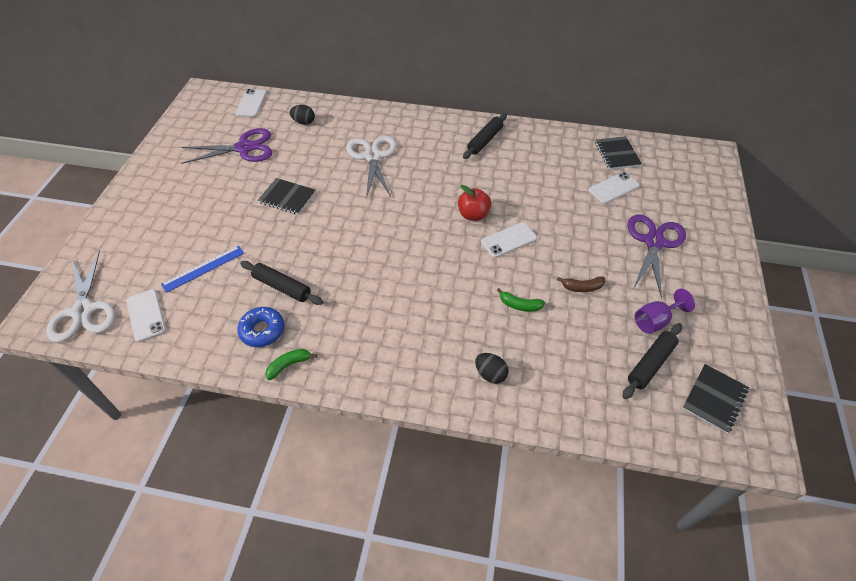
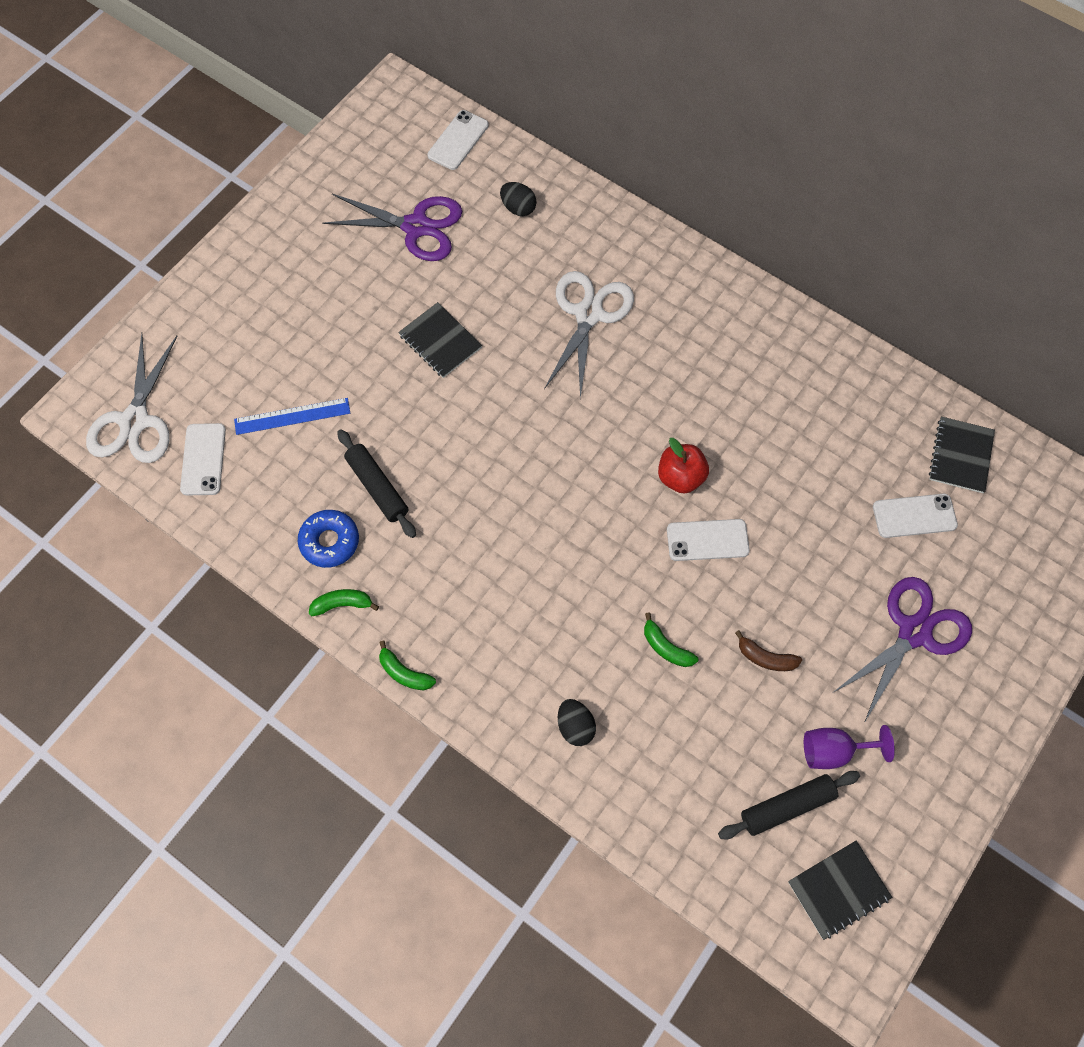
camera: 25 degrees right, 15 degrees up
black rolling pin [463,113,507,159] -> none
none -> green banana [379,641,436,690]

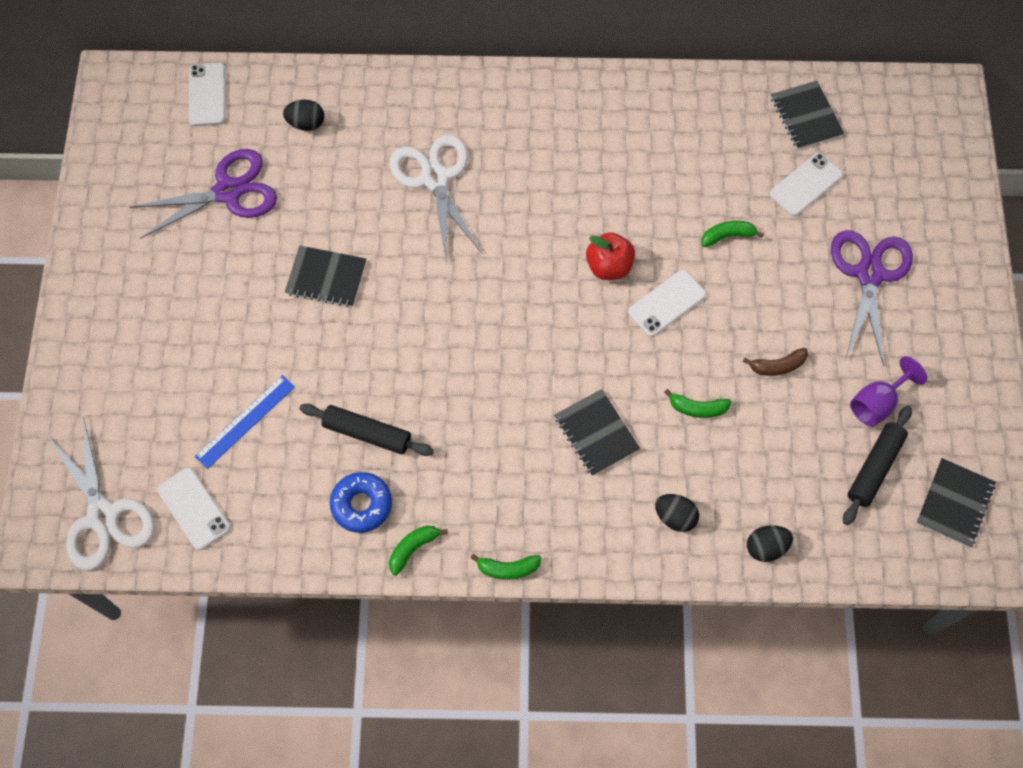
camera: 35 degrees left, 0 degrees up
none -> black notebook [554,389,640,476]
none -> green banana [701,221,764,247]
none -> black egg [747,525,793,562]

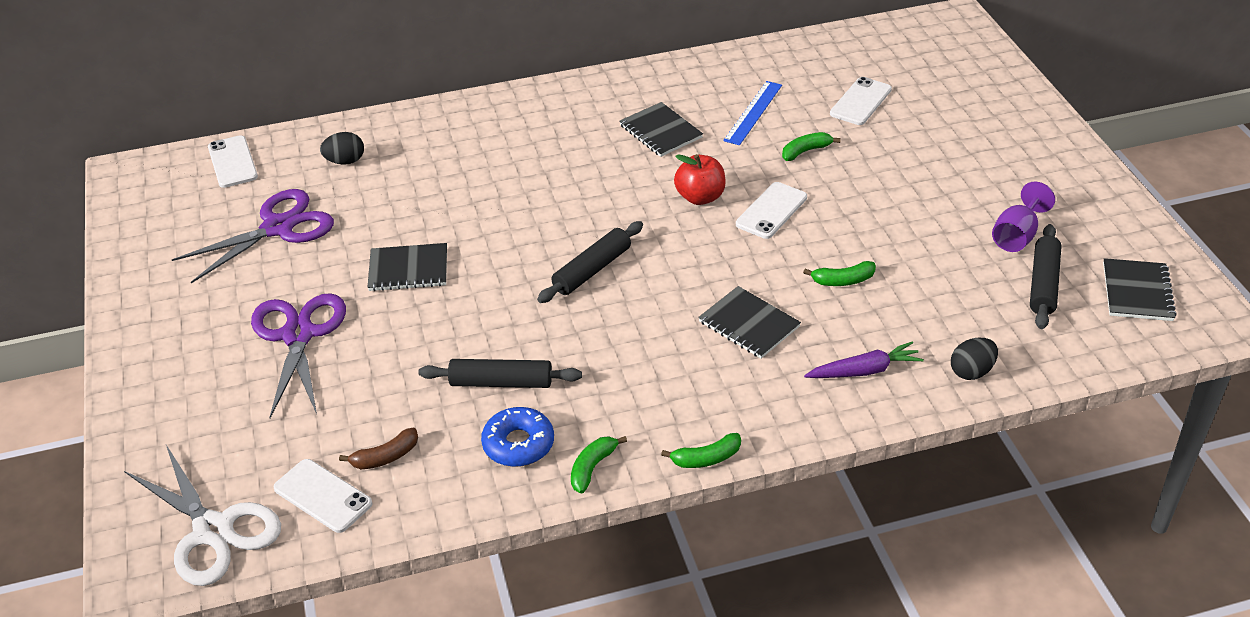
camera: 15 degrees left, 25 degrees down
blue ruler [195,375,295,469] -> blue ruler moved to [723,81,782,145]
white scissors [390,135,482,259] -> none
black egg [655,494,699,532] -> purple carrot [804,342,924,378]
brown banana [743,348,808,376] -> brown banana moved to [339,428,418,469]
black notebook [771,81,844,149] -> black notebook moved to [620,102,703,157]
purple scissors [831,230,913,366] -> purple scissors moved to [251,293,346,418]
none -> black rolling pin [537,221,643,303]

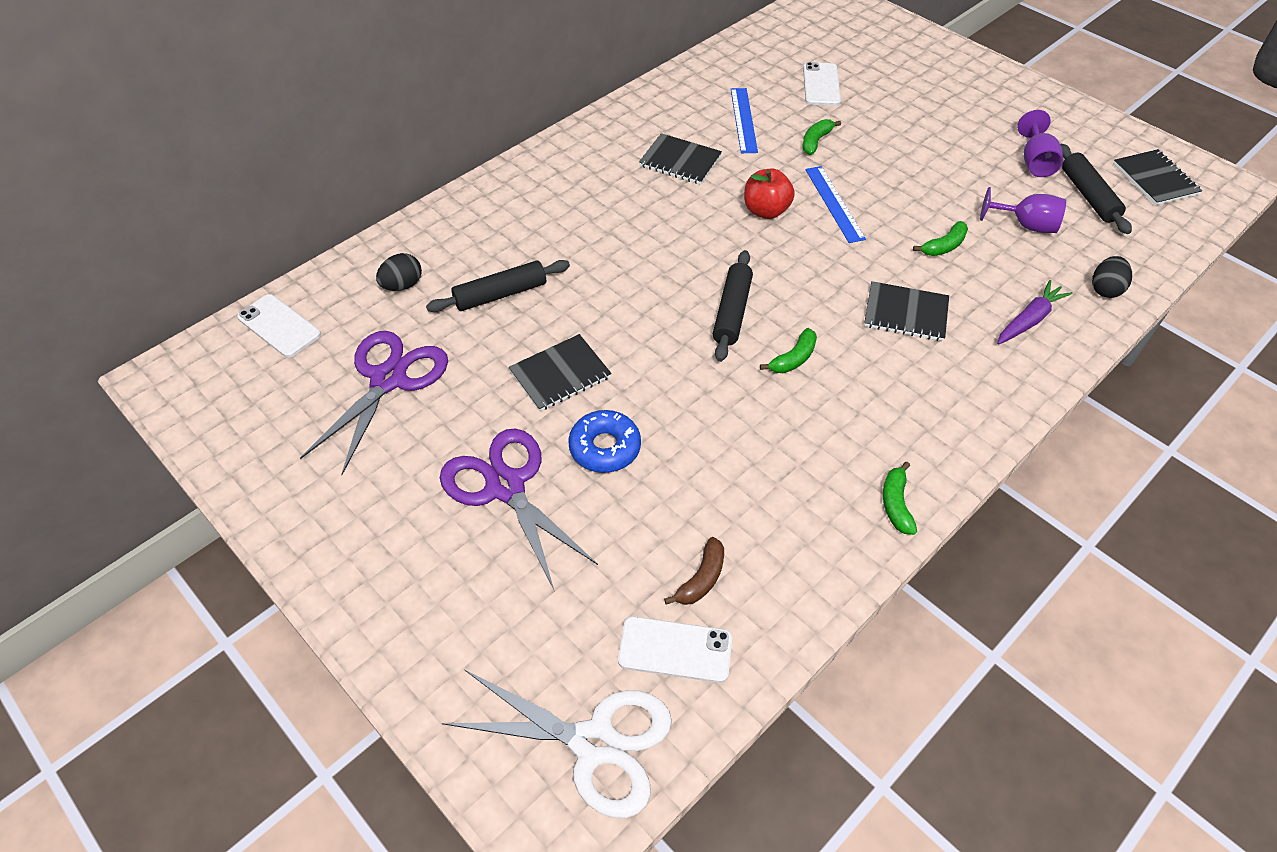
camera: 30 degrees left, 10 degrees up
black rolling pin [419,359,582,388] -> black rolling pin moved to [426,260,570,312]
blue donut [481,407,554,467] -> blue donut moved to [569,410,641,473]
green banana [661,433,741,468] -> green banana moved to [760,328,817,373]
white phone [736,182,807,239] -> blue ruler [805,166,866,243]
none -> purple goblet [980,187,1066,233]

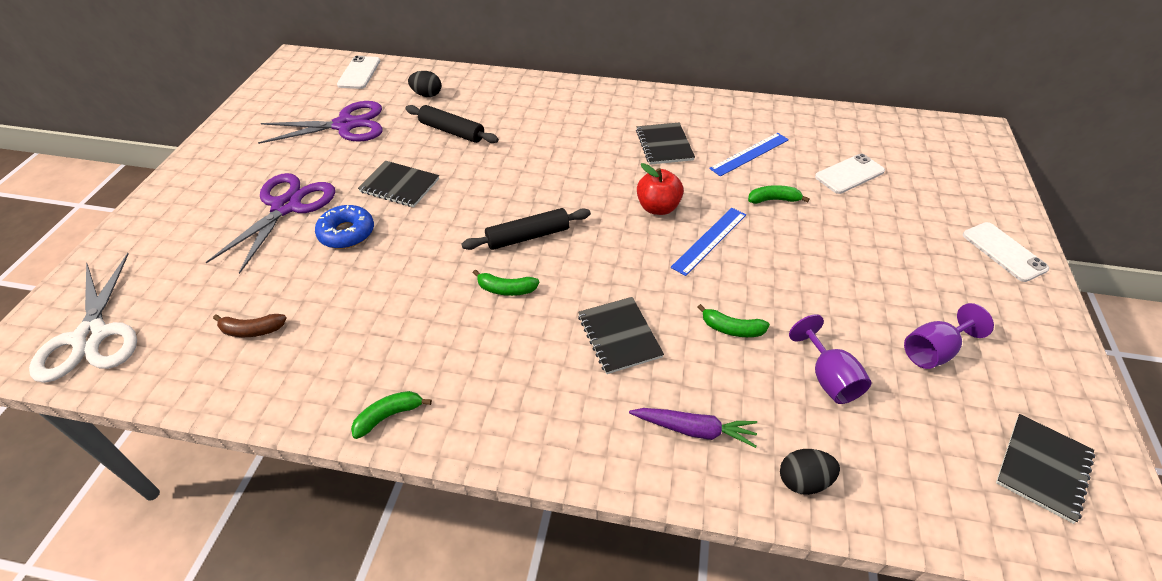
camera: 55 degrees right, 5 degrees down
white phone [618,616,732,683] -> white phone moved to [963,222,1049,282]
black rolling pin [1060,144,1132,234] -> none

